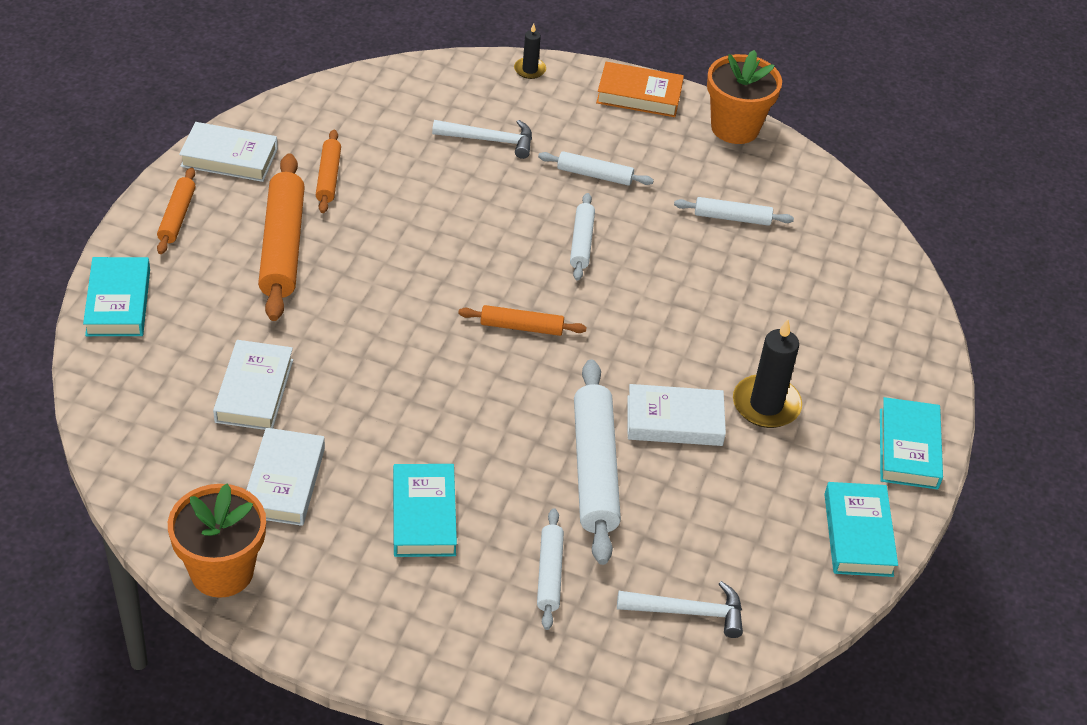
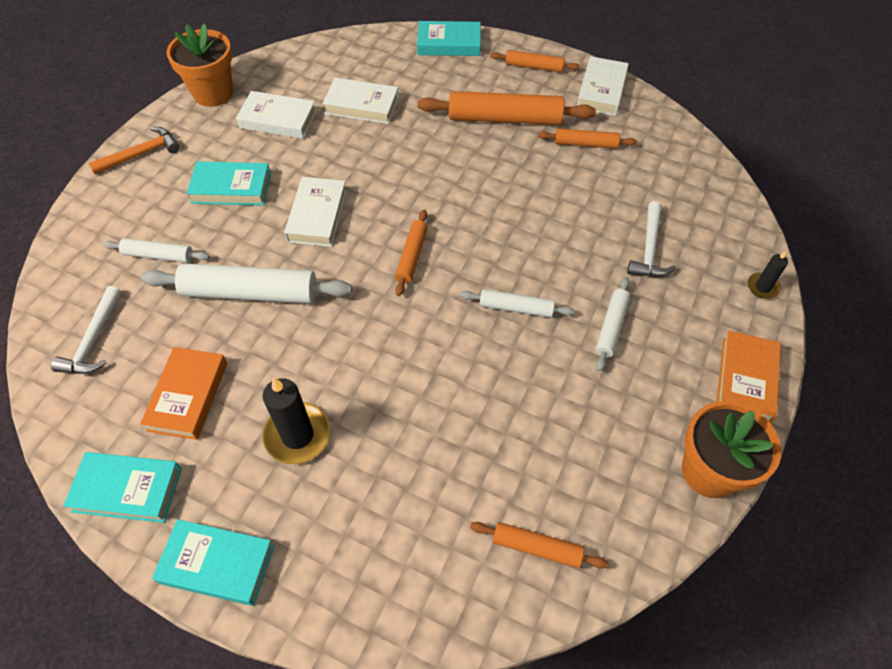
camera: 100 degrees right, 10 degrees up
white book [627,384,726,446] -> white book moved to [284,177,347,247]
white rolling pin [674,197,794,226] -> none
none -> orange hammer [88,127,180,174]
none -> orange book [140,347,227,440]
none -> orange rolling pin [470,522,608,569]

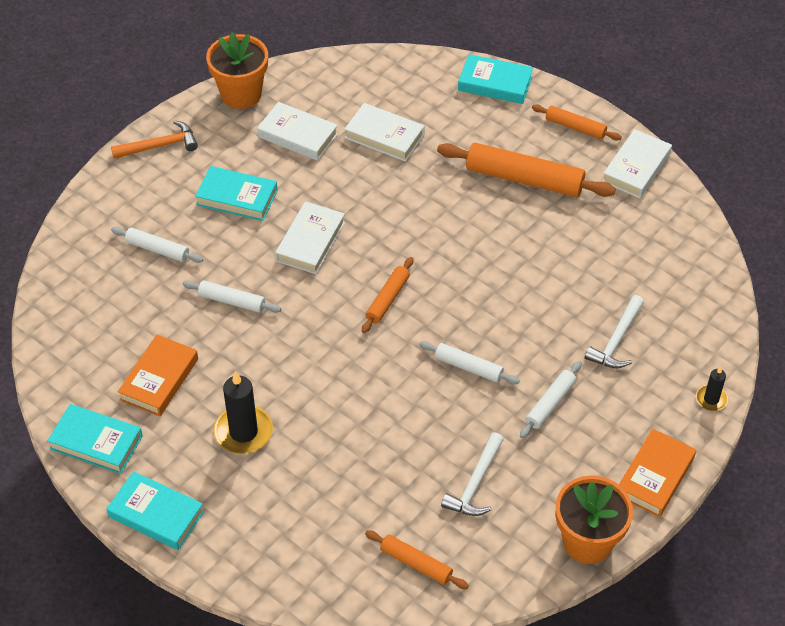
camera: 15 degrees right, 5 degrees down
white hammer [51,286,121,374] -> white hammer moved to [441,432,504,516]
white rolling pin [141,263,352,303] -> white rolling pin [182,280,281,313], size x0.54
orange rolling pin [538,128,637,149] -> none

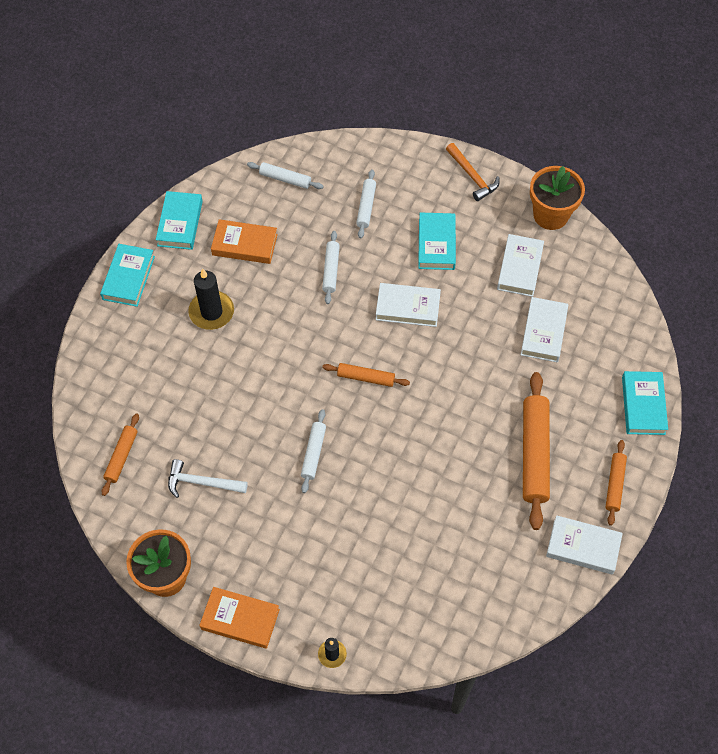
camera: 75 degrees right, 10 degrees up
white rolling pin [520,361,582,438] -> white rolling pin moved to [247,162,324,189]
white hammer [585,295,644,368] -> none

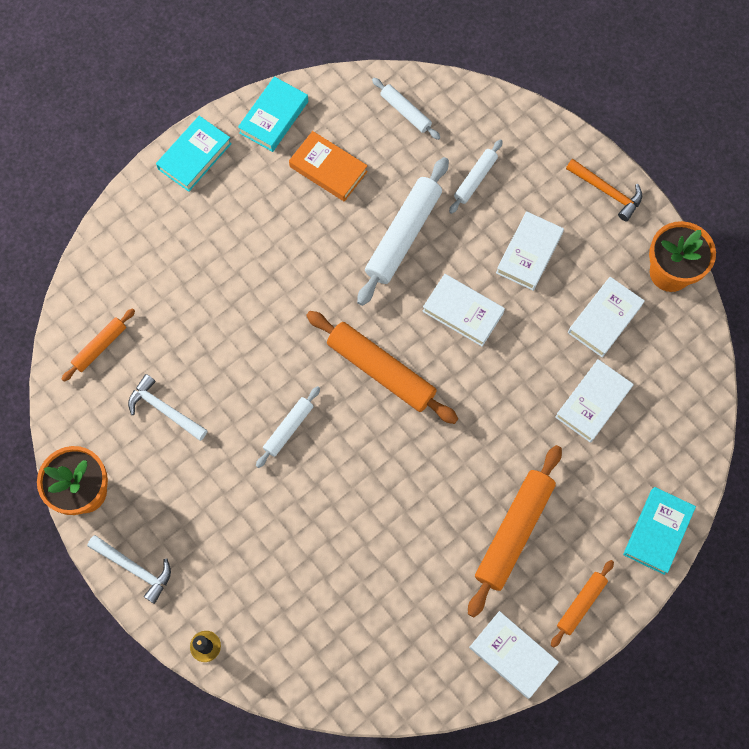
camera: 25 degrees right, 10 degrees up
black candle [188,268,234,330] -> none
orange book [199,587,280,649] -> white hammer [87,535,171,604]
white rolling pin [322,231,340,304] -> white rolling pin [357,157,449,306], size x1.85
orange rolling pin [322,363,410,387] -> orange rolling pin [306,311,458,424], size x1.85
turquoise book [418,213,456,270] -> white book [496,211,564,291]
orange hammer [446,143,500,201] -> orange hammer turned 45 degrees counterclockwise [566,159,642,221]

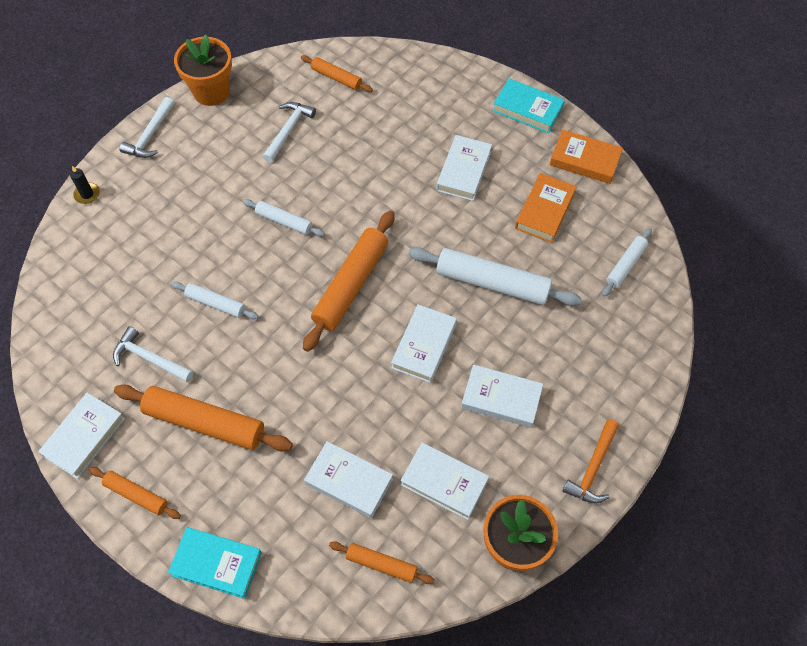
camera: 80 degrees right, 10 degrees down
turquoise book [238,77,308,152] -> orange book [550,129,623,184]
white rolling pin [449,139,503,214] -> white rolling pin moved to [172,282,259,319]
none -> white hammer [113,326,193,382]
none -> orange rolling pin [329,541,435,584]
none -> white book [437,135,492,201]

